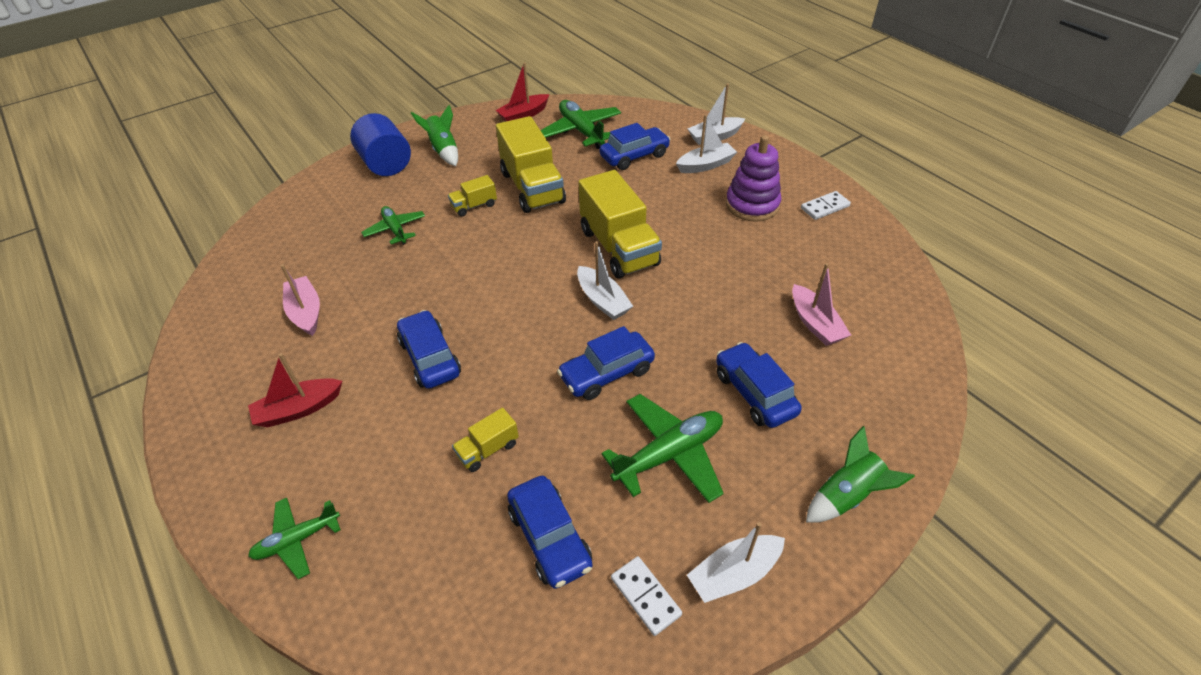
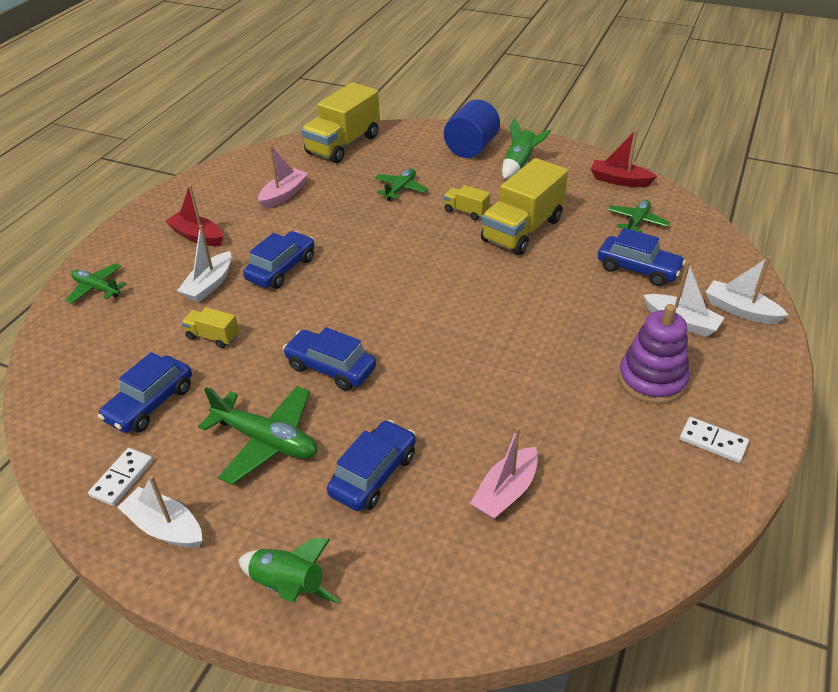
camera: 60 degrees right, 5 degrees down
green plane [541,100,621,149] -> green plane [608,200,670,233], size x0.62
white boat [577,241,633,320] -> white boat moved to [177,225,232,302]
yellow truck [578,170,662,279] -> yellow truck moved to [301,82,380,163]

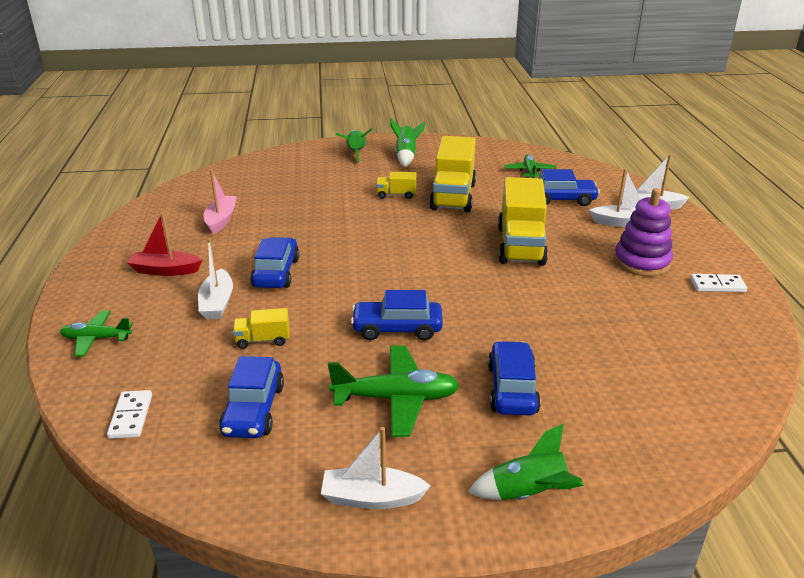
camera: 30 degrees left, 10 degrees down
white domino [88,448,153,506] -> white domino moved to [107,390,152,439]
yellow truck [301,82,380,163] -> yellow truck moved to [498,177,548,266]
green plane [375,168,428,201] -> none
blue cylinder [444,100,500,158] -> green rocket [336,129,372,163]
pink boat [470,427,538,519] -> none
red boat [591,129,657,187] -> none

